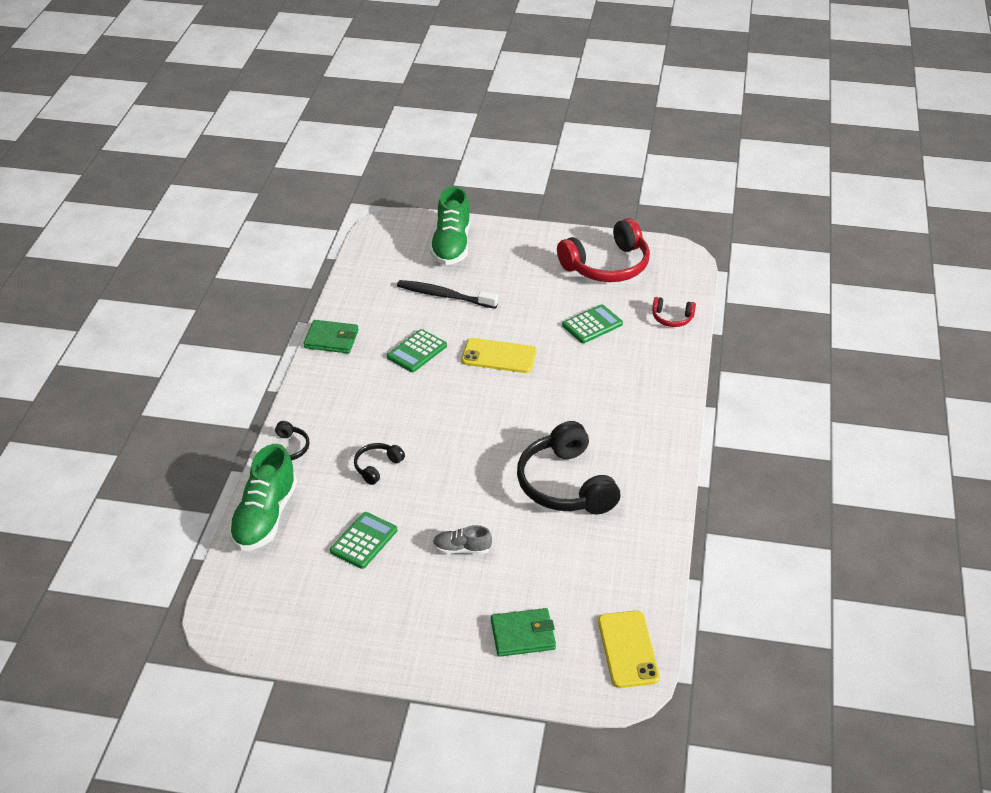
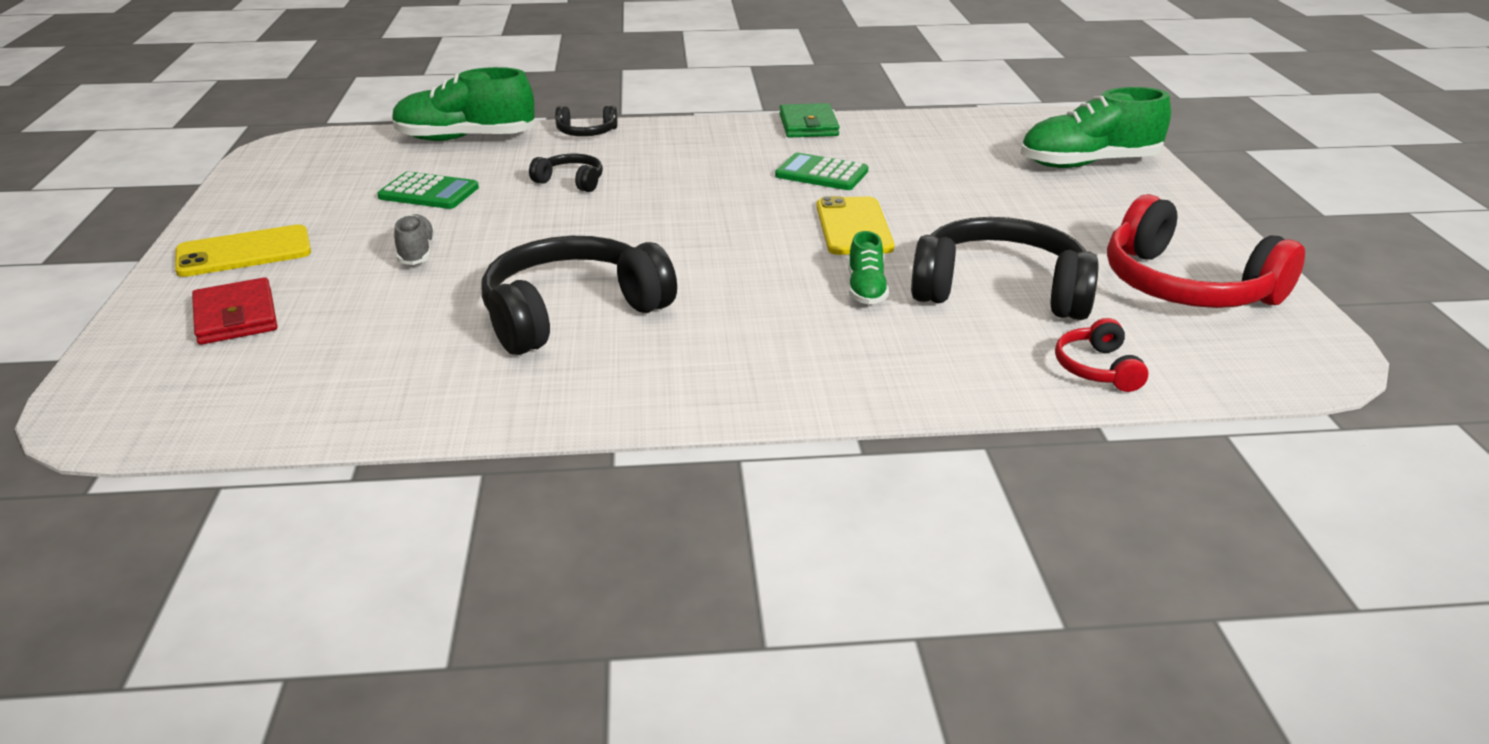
camera: 75 degrees right, 10 degrees down
black toothbrush [397,280,498,309] -> none
green wallet [491,608,556,657] -> red wallet [192,277,277,345]
green calculator [562,304,623,343] -> black headphones [911,217,1099,320]
yellow phone [598,611,660,688] -> yellow phone moved to [175,224,311,277]
none -> green shoe [848,231,889,305]

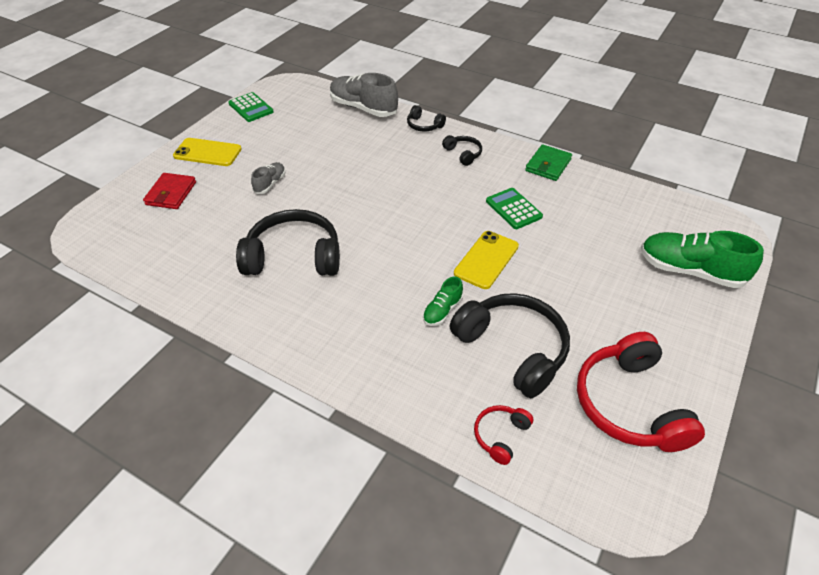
camera: 35 degrees right, 15 degrees up
green calculator [377,172,479,209] -> green calculator moved to [228,92,274,122]
green shoe [392,67,535,141] -> grey shoe [330,73,398,117]
black headphones [529,154,603,192] -> black headphones moved to [442,135,482,166]

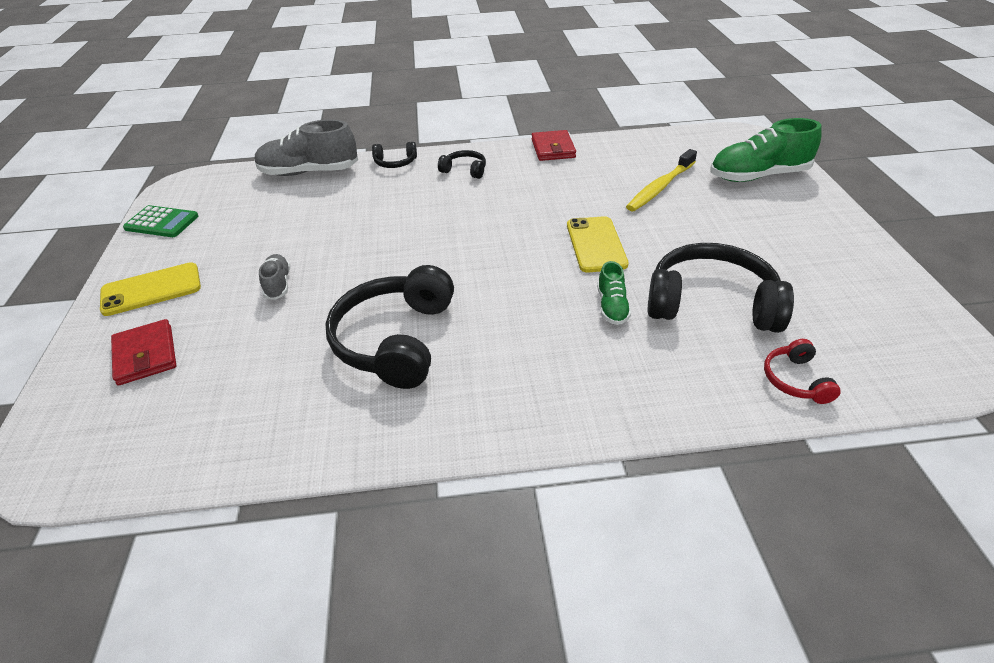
camera: 35 degrees left, 5 degrees down
black headphones [236,209,340,276] -> black headphones turned 45 degrees counterclockwise [325,265,454,389]
green calculator [486,188,543,229] -> none
green wallet [525,144,572,181] -> red wallet [532,130,576,161]
red headphones [577,332,705,452] -> none
none -> yellow toothbrush [626,149,697,211]

